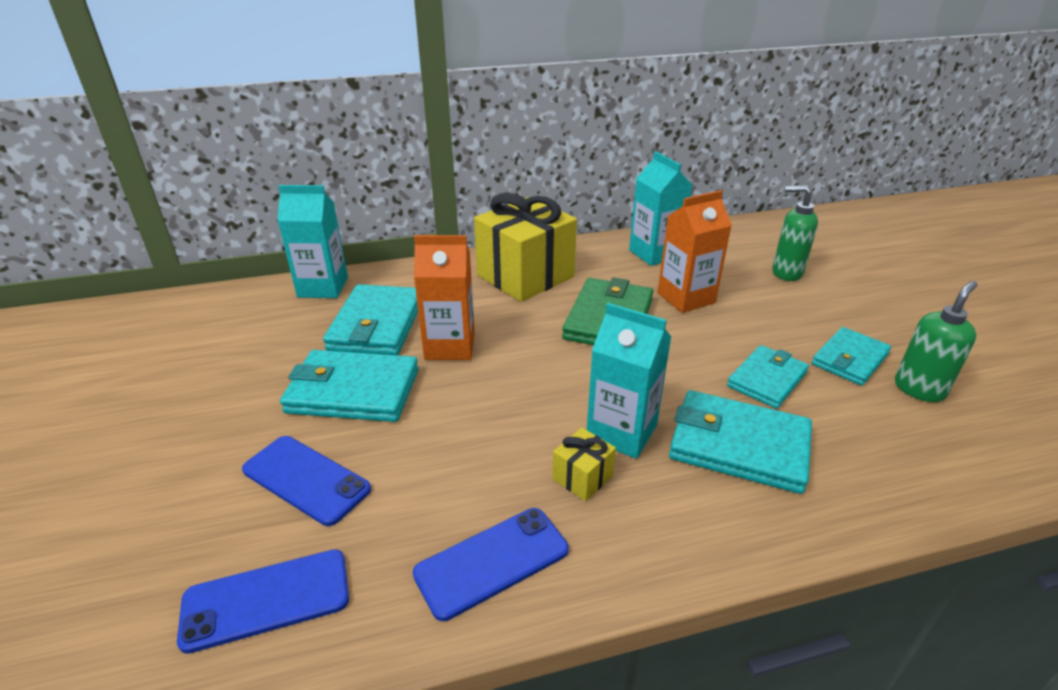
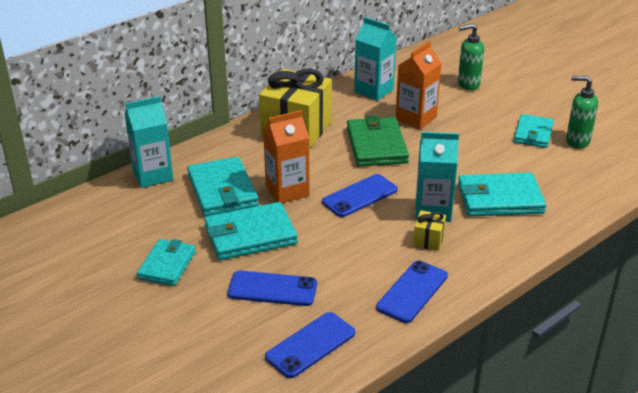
camera: 25 degrees left, 0 degrees up
turquoise wallet [727,345,809,409] -> turquoise wallet moved to [137,239,196,286]
green soap dispenser [895,281,977,402] -> green soap dispenser turned 90 degrees counterclockwise [566,76,598,148]
none -> blue phone [322,174,398,217]

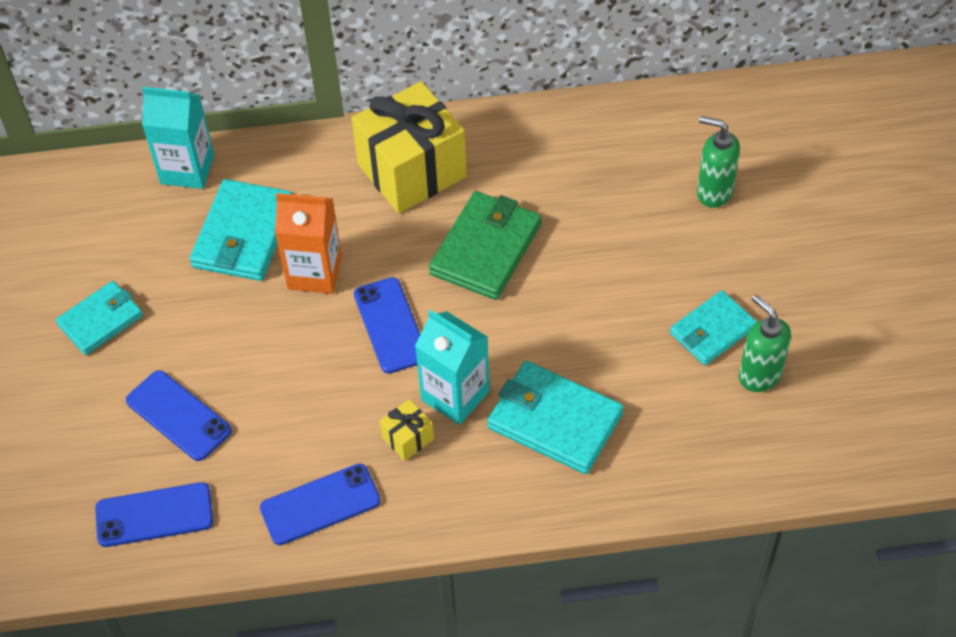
camera: 35 degrees right, 20 degrees up
turquoise wallet [204,202,298,260] -> none
blue phone [322,174,398,217] -> blue phone turned 75 degrees clockwise [354,277,420,374]
turquoise carton [354,17,397,101] -> none
orange carton [395,41,441,129] -> none

